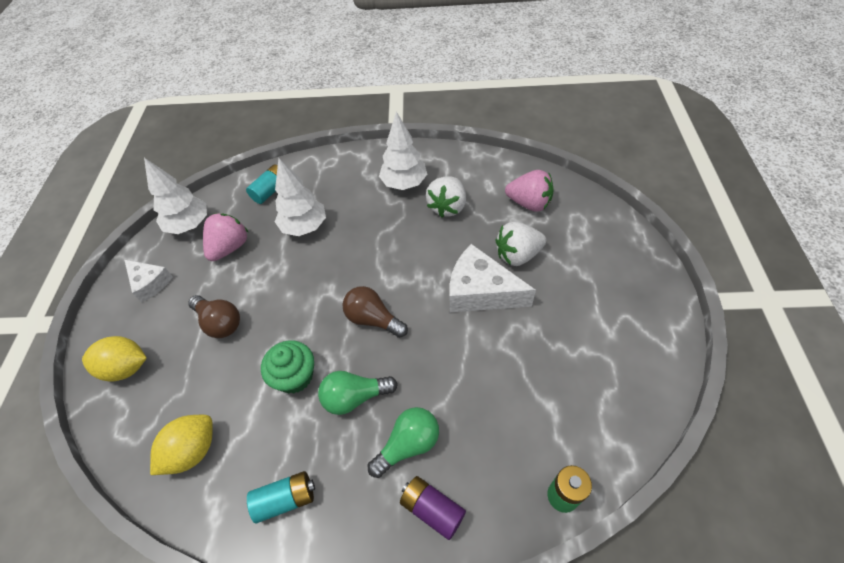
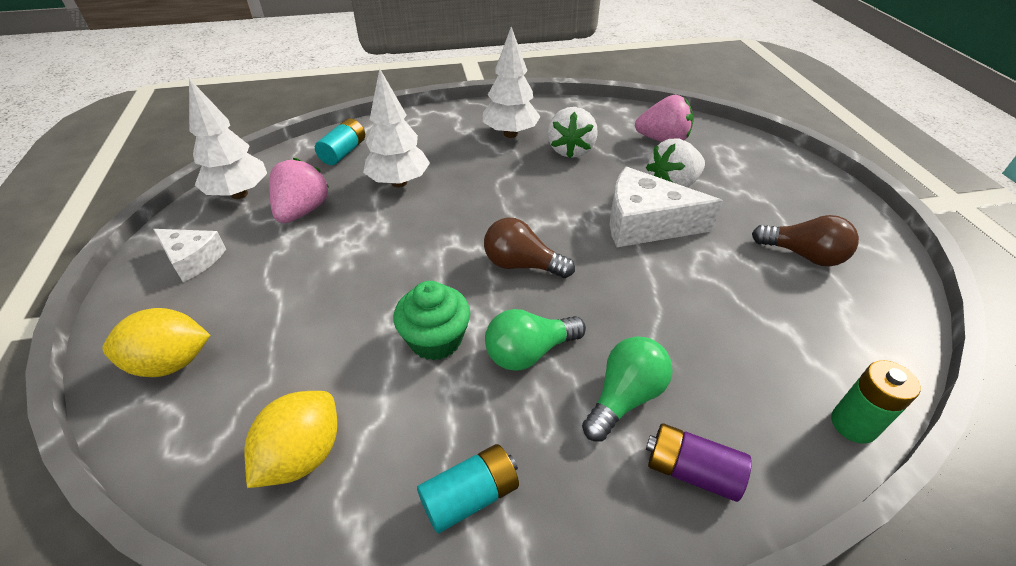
camera: 15 degrees left, 10 degrees down
brown light bulb [188,295,240,338] -> brown light bulb moved to [752,215,859,266]

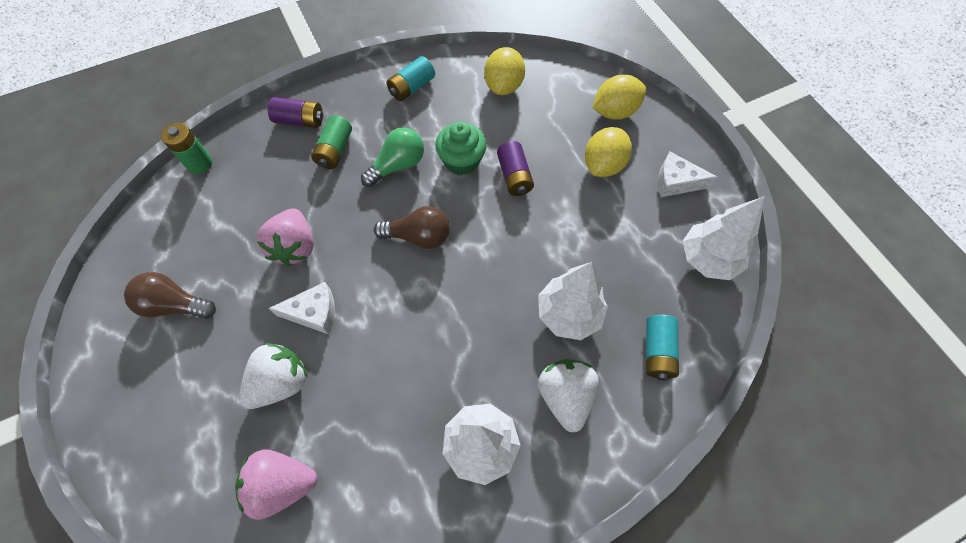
camera: 165 degrees right, 20 degrees up
pink strawberry [269,158,329,223] -> pink strawberry moved to [257,208,314,266]
white strawberry [548,107,598,158] -> white strawberry moved to [538,359,599,432]
green light bulb [582,336,672,441] -> green battery [311,115,352,169]
white cheese [610,167,723,247] -> white cheese [269,282,335,334], size x0.60
none -> purple battery [497,141,534,196]
none -> yellow lemon [585,127,632,177]

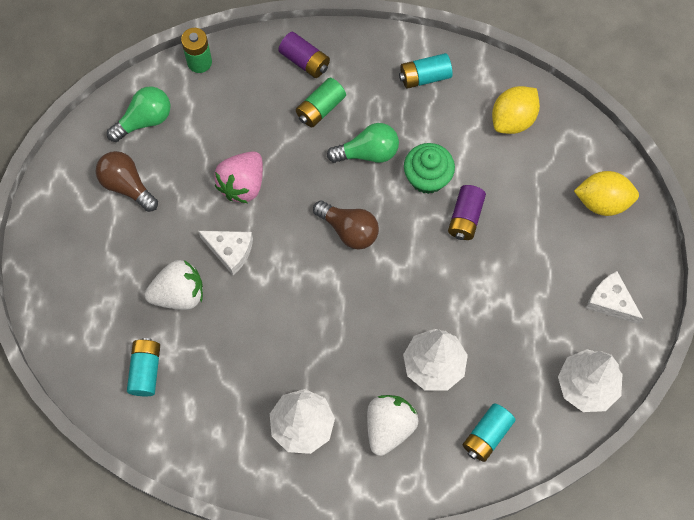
camera: 30 degrees right, 5 degrees up
pink strawberry [235,449,318,520] -> turquoise battery [127,338,160,396]
yellow lemon [585,127,632,177] -> none
none -> green light bulb [107,87,170,142]

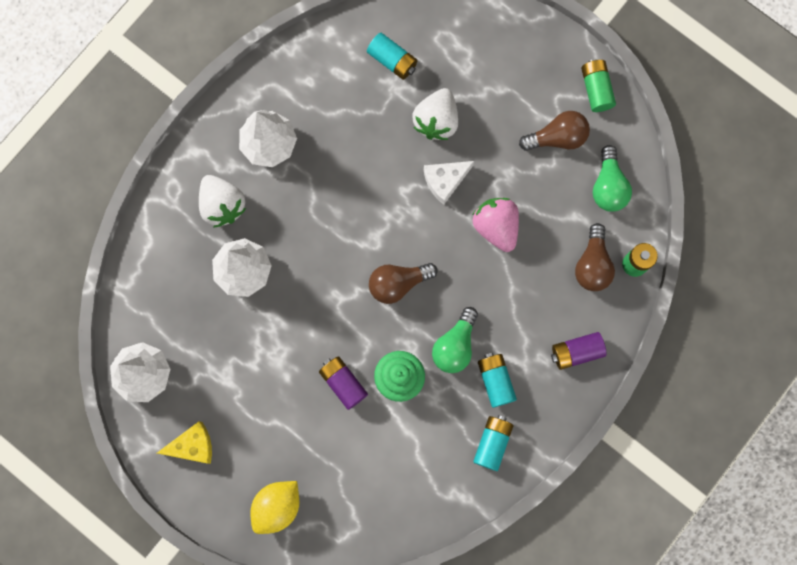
camera: 125 degrees right, 10 degrees up
green battery [296,78,346,127] -> green battery moved to [581,59,616,112]
turquoise battery [463,403,515,462] -> turquoise battery moved to [478,353,517,408]
yellow lemon [492,86,540,134] -> none
white cheese [586,271,643,324] -> yellow cheese [157,421,212,464]
none -> brown light bulb [575,223,615,291]

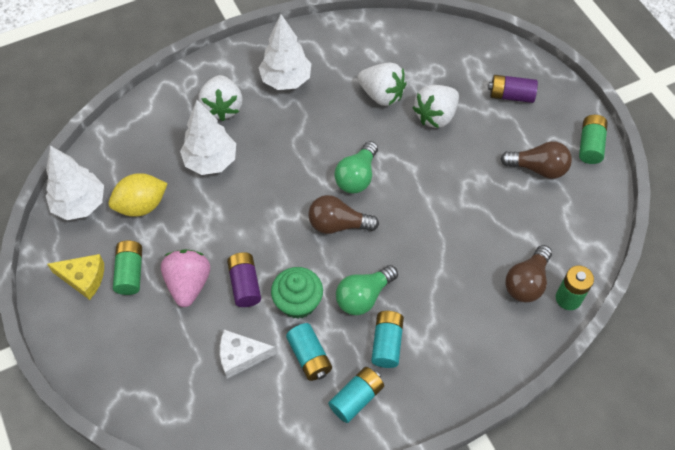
camera: 25 degrees right, 20 degrees down
yellow lemon [250,481,299,534] -> yellow lemon moved to [108,173,168,217]
turquoise battery [367,33,418,80] -> turquoise battery moved to [286,323,332,381]
white cheese [424,161,474,205] -> white cheese moved to [220,330,276,379]
pink strawberry [472,198,519,252] -> pink strawberry moved to [161,249,210,307]
purple battery [551,332,606,370] -> purple battery moved to [488,75,538,103]
green light bulb [593,145,632,212] -> green light bulb moved to [334,141,378,194]
none -> green battery [113,240,142,295]
none -> white strawberry [358,63,407,106]

